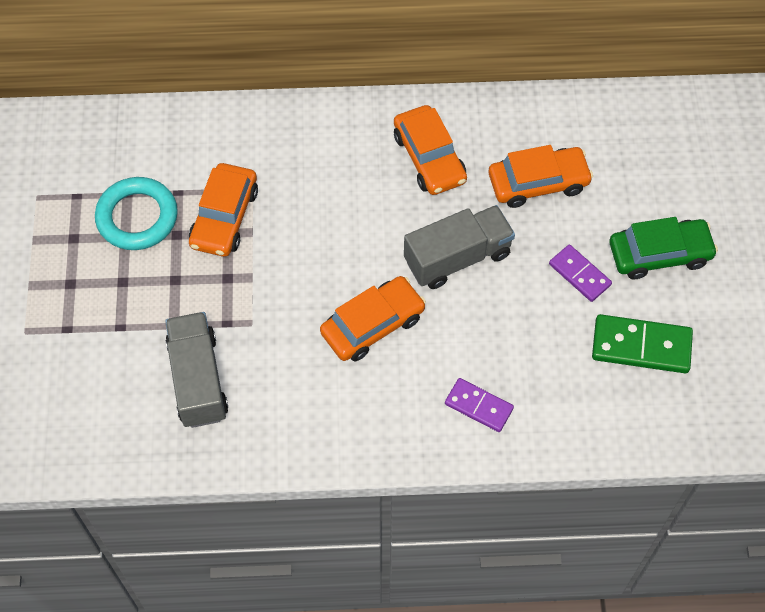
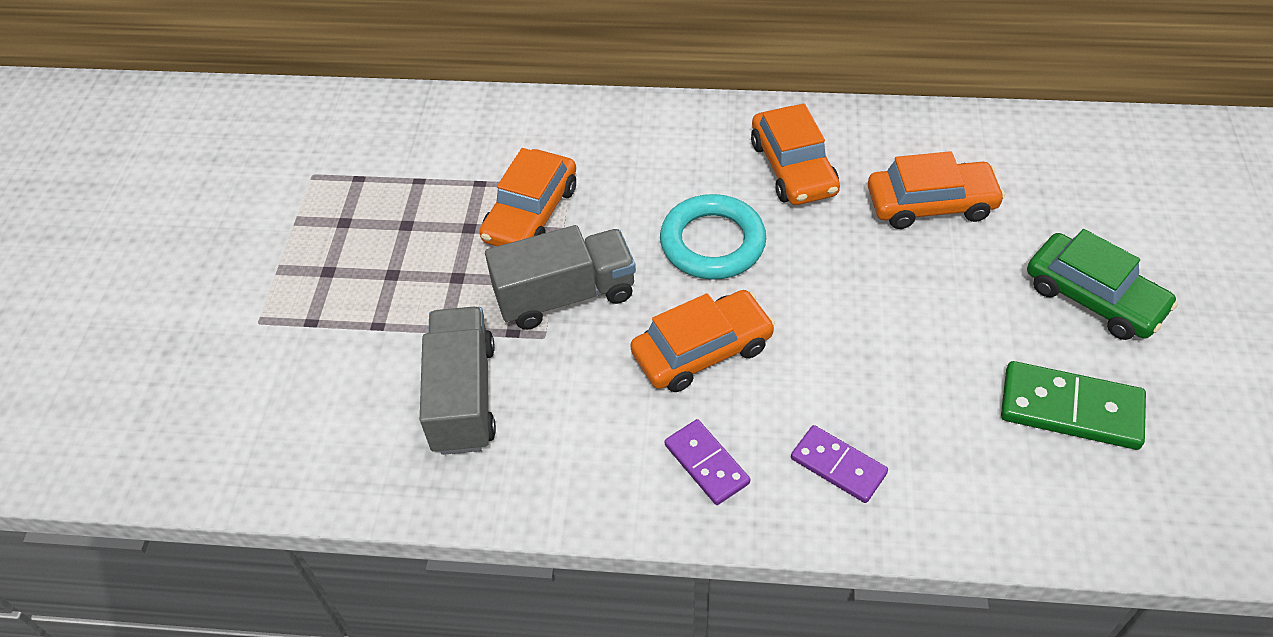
camera: 10 degrees right, 10 degrees down
turquoise ring [95,177,178,250] -> turquoise ring moved to [660,194,766,280]
grey truck [404,205,515,289] -> grey truck moved to [485,225,636,330]
purple domino [549,244,612,302] -> purple domino moved to [665,419,750,505]
green car [609,217,718,280] -> green car turned 45 degrees clockwise [1027,229,1178,340]

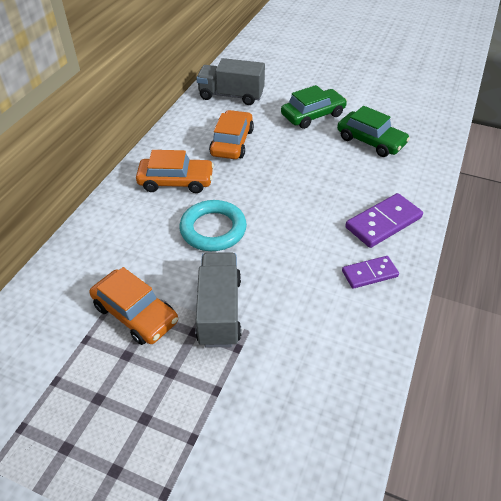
camera: 75 degrees left, 5 degrees down
grey truck [420,307,496,455] -> grey truck moved to [196,58,265,105]
orange car [630,290,775,392] -> none
purple domino [791,425,888,503] -> purple domino [345,193,423,248], size x1.56
green domino [1001,361,1146,450] -> green car [337,106,410,157]

